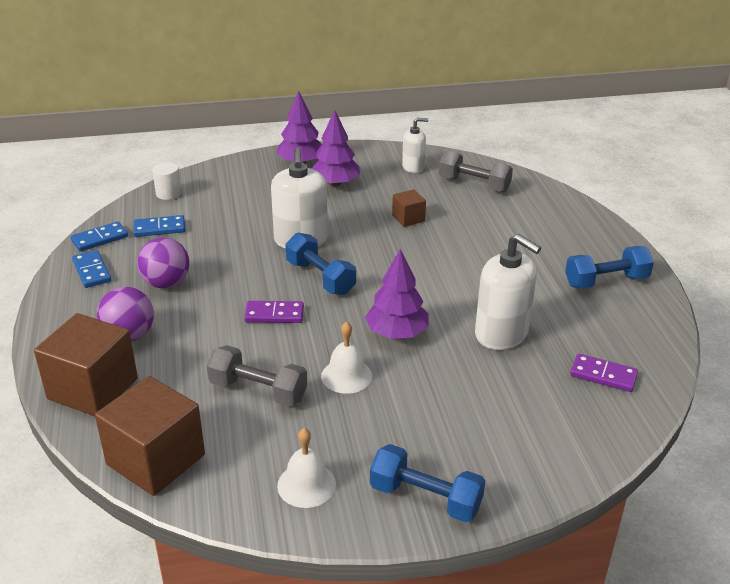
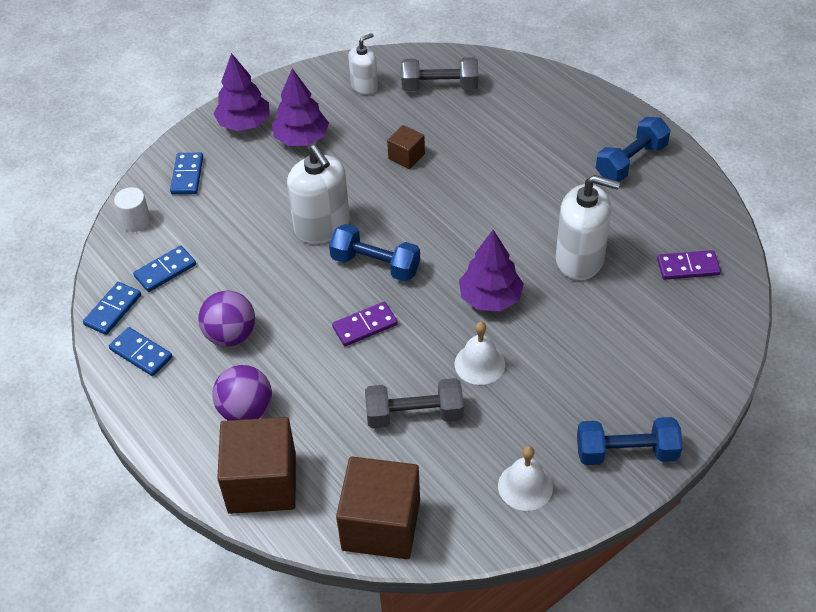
camera: 25 degrees left, 15 degrees up
none -> blue domino [170,153,203,194]

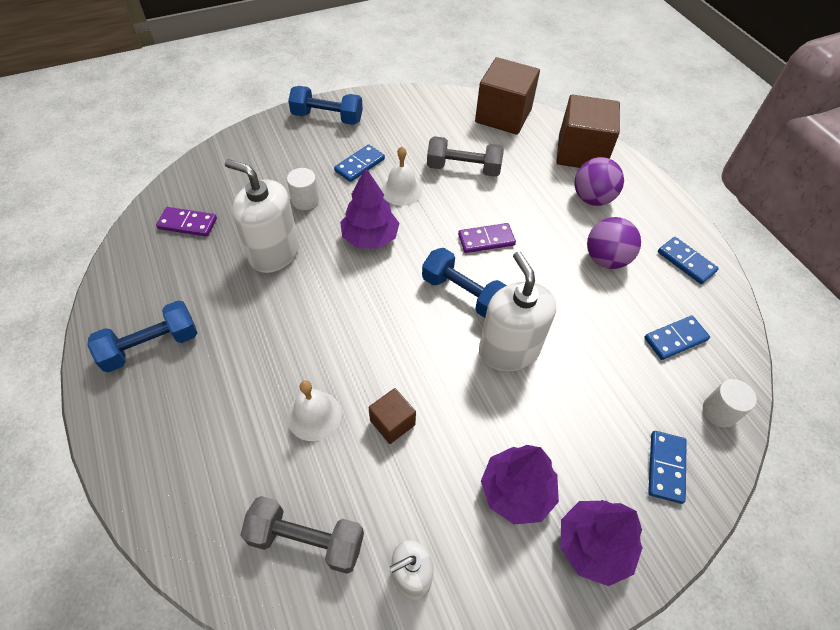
camera: 170 degrees left, 5 degrees up
blue domino [83,282,141,335] -> blue domino moved to [334,144,385,182]
white bell [498,446,553,511] -> white bell moved to [287,380,341,441]
none -> white cylinder [287,168,319,210]

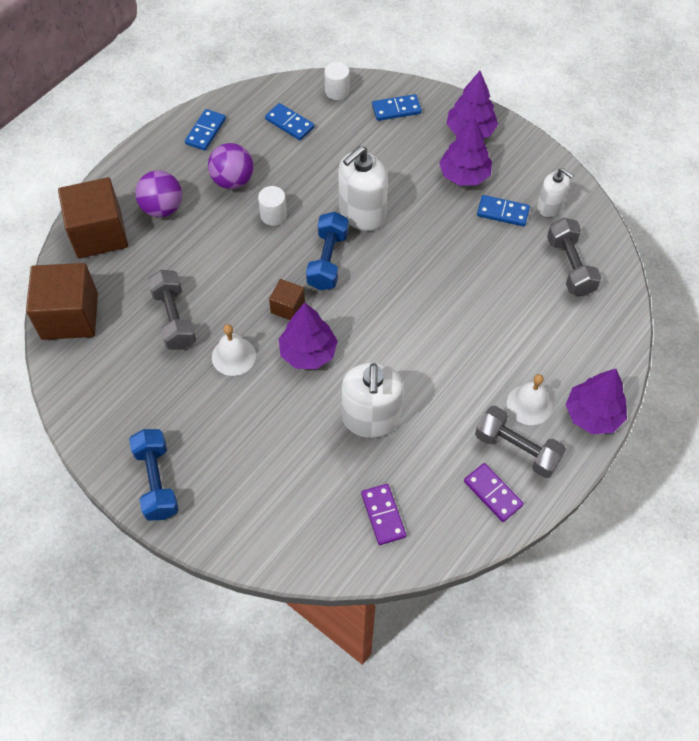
camera: 115 degrees left, 5 degrees up
blue dumbbell [87,300,197,372] -> grey dumbbell [475,406,566,478]
white cylinder [287,168,319,210] -> white cylinder moved to [258,186,287,226]
white bell [287,380,341,441] -> white bell moved to [507,374,552,425]
blue domino [334,144,385,182] -> blue domino moved to [477,195,530,226]
brown cube [369,388,416,444] -> brown cube moved to [269,279,305,320]
purple domino [458,223,516,253] -> purple domino moved to [464,463,524,522]
none -> purple tree [566,369,627,434]

